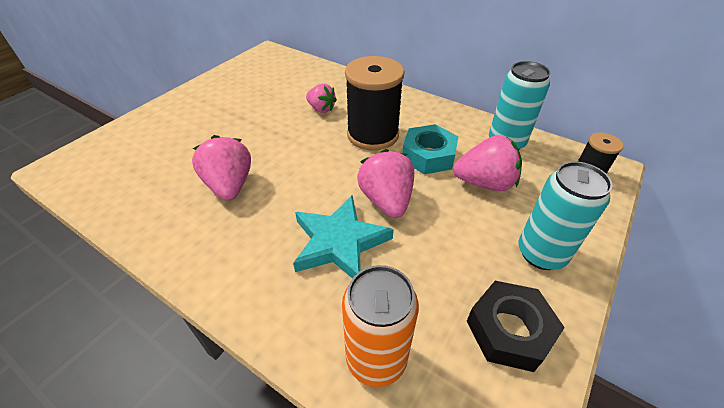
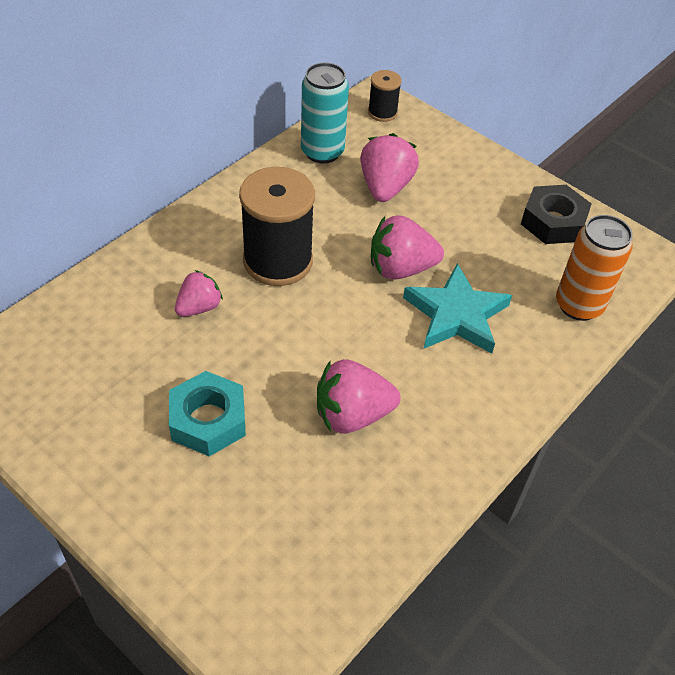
camera: 85 degrees left, 5 degrees up
turquoise nut [402,124,458,174] -> turquoise nut moved to [169,371,246,457]
turquoise can [519,161,612,270] -> none

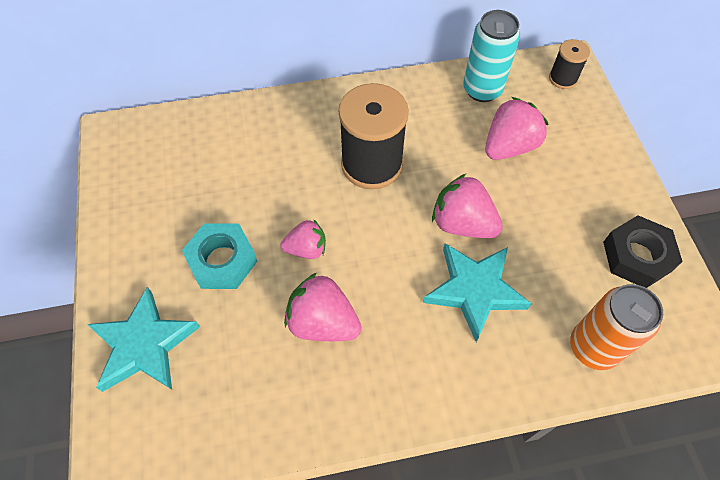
camera: 40 degrees right, 10 degrees up
pink strawberry [175,270,223,317] -> pink strawberry moved to [280,219,326,259]
none -> turquoise star [87,287,200,392]

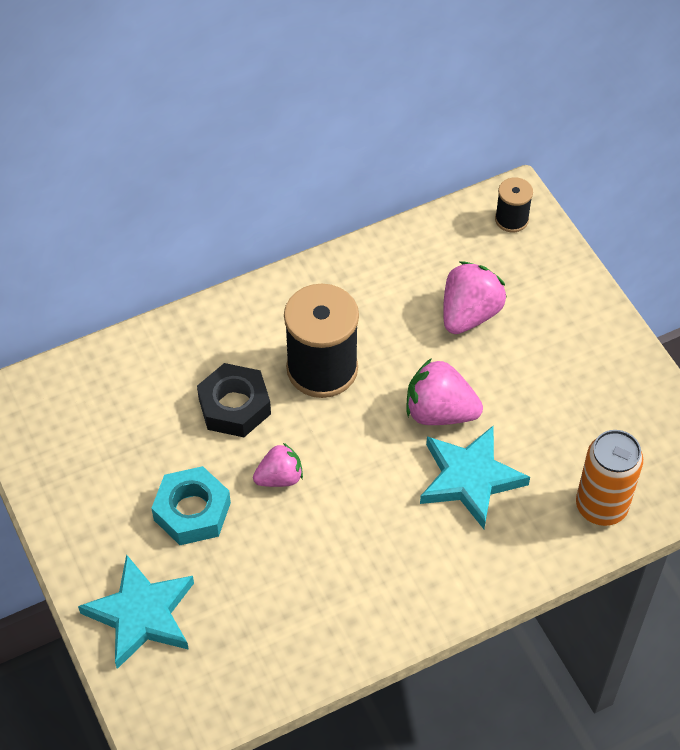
camera: 15 degrees left, 5 degrees down
pink strawberry [284,273,361,341] -> none
turquoise can [463,10,520,102] -> none
black nut [603,215,683,288] -> black nut moved to [197,363,271,437]

